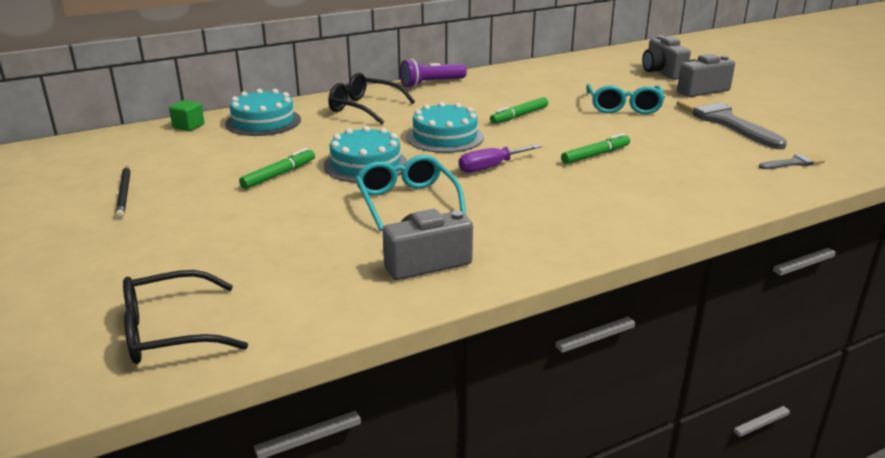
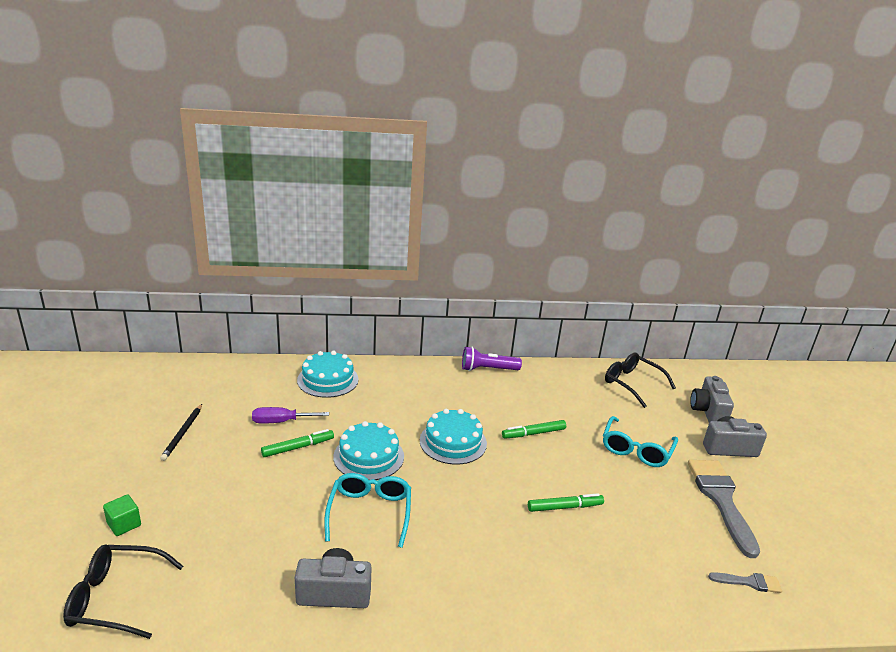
camera: 20 degrees right, 0 degrees up
green cube [169,100,204,131] -> green cube moved to [103,495,141,536]
black glasses [328,72,415,124] -> black glasses moved to [605,352,676,408]
purple screwdriver [459,144,542,173] -> purple screwdriver moved to [252,407,329,424]

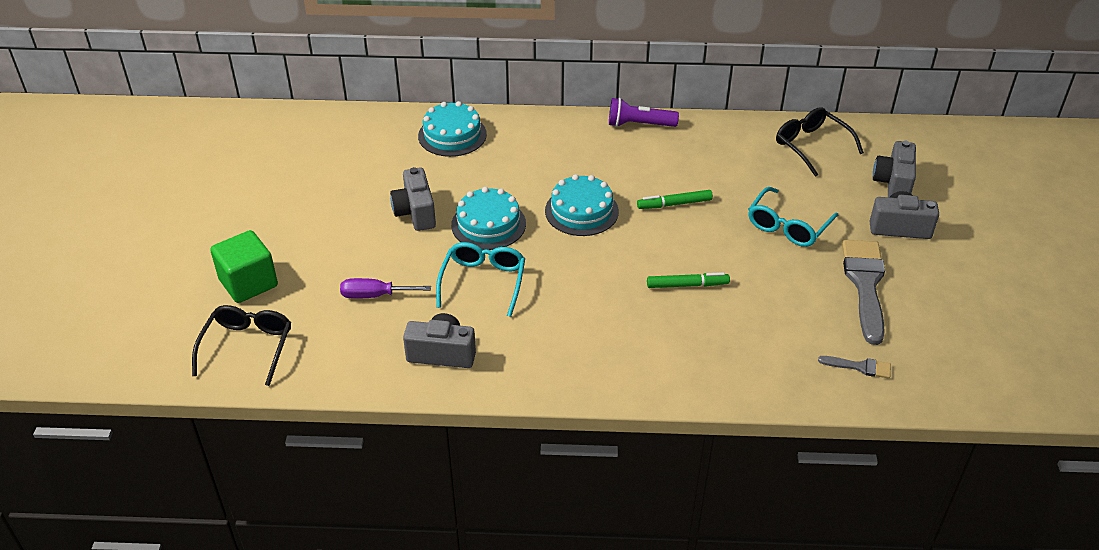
camera: 10 degrees right, 15 degrees up
black glasses [63,545,184,639] -> black glasses turned 90 degrees clockwise [192,305,291,386]
green cube [103,495,141,536] -> green cube [210,230,278,303], size x1.89
black pencil [160,404,202,461] -> none
purple screwdriver [252,407,329,424] -> purple screwdriver moved to [340,278,431,299]
green marker [261,429,334,457] -> grey camera [390,167,436,231]

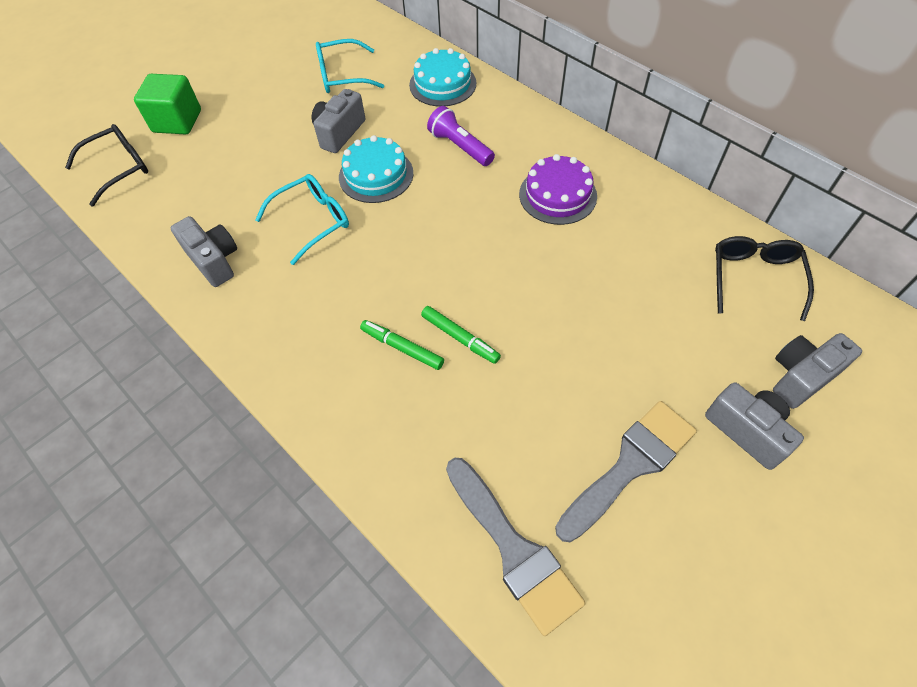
camera: 45 degrees right, 15 degrees up
purple screwdriver [340,278,431,299] -> none
turquoise cake [545,174,619,236] -> none
purple flashlight [609,98,679,127] -> purple flashlight moved to [427,106,495,166]
green marker [637,190,713,209] -> green marker moved to [360,320,444,370]
turquoise glasses [748,187,838,247] -> turquoise glasses moved to [316,39,384,93]
grey brush [818,356,891,379] -> grey brush [446,458,586,636], size x2.13
none -> purple cake [519,154,597,225]

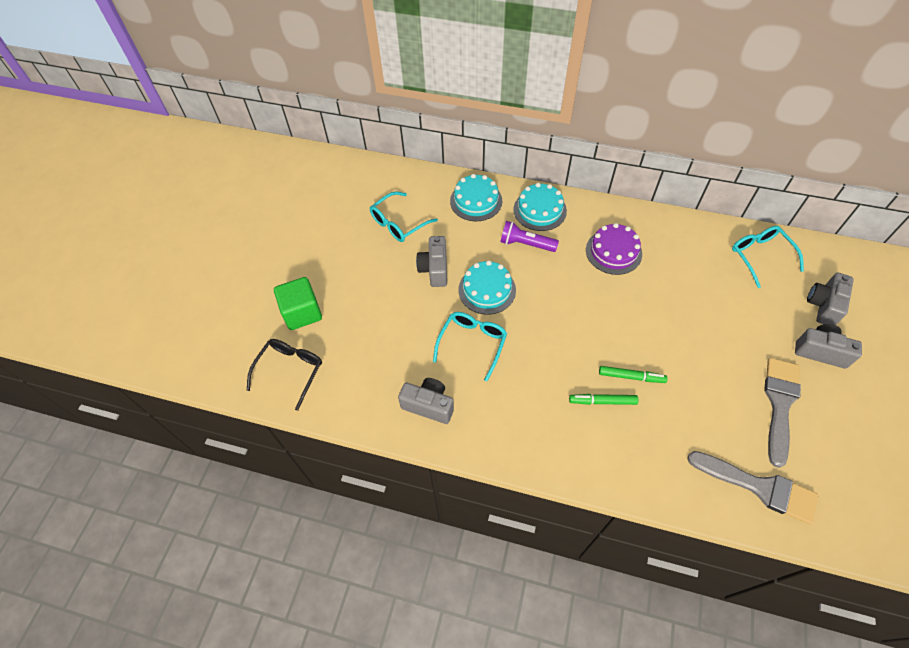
camera: 30 degrees left, 0 degrees up
black glasses [715,236,814,321] -> turquoise glasses [732,226,804,288]
none -> turquoise cake [513,183,567,231]

